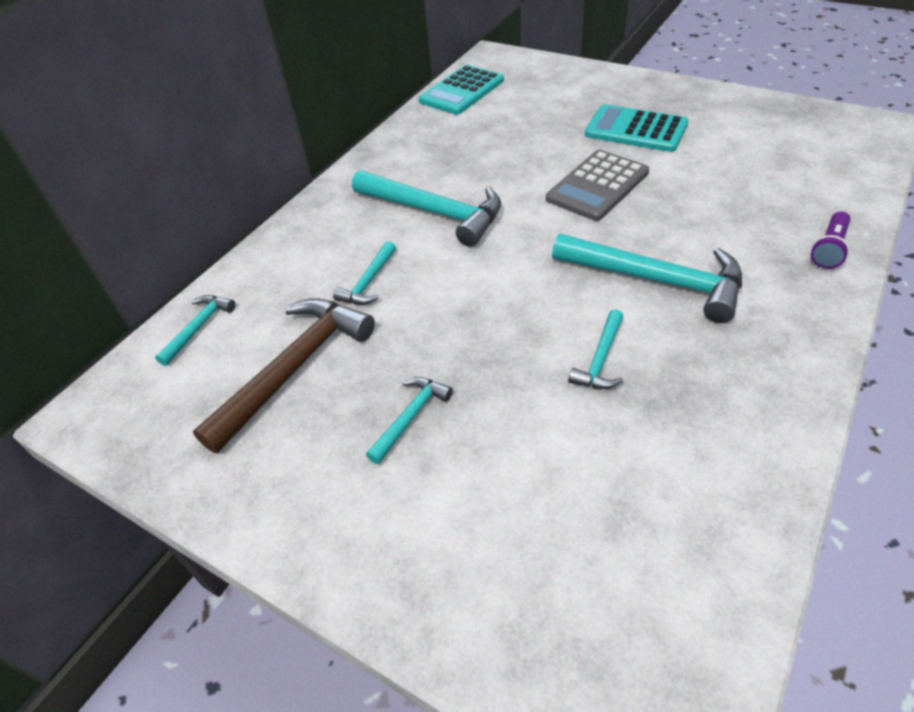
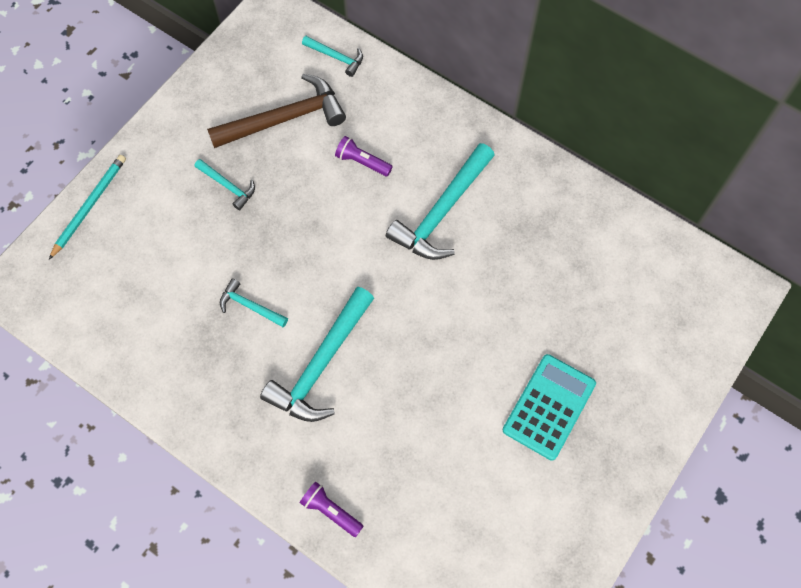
camera: 90 degrees right, 20 degrees up
brown hammer [193,298,375,453] -> brown hammer turned 60 degrees counterclockwise [207,74,346,148]
turquoise hammer [333,241,396,305] -> purple flashlight [335,136,393,176]
turquoise calculator [419,65,504,115] -> none
grey calculator [546,150,649,221] -> none
none -> turquoise pencil [49,155,126,259]

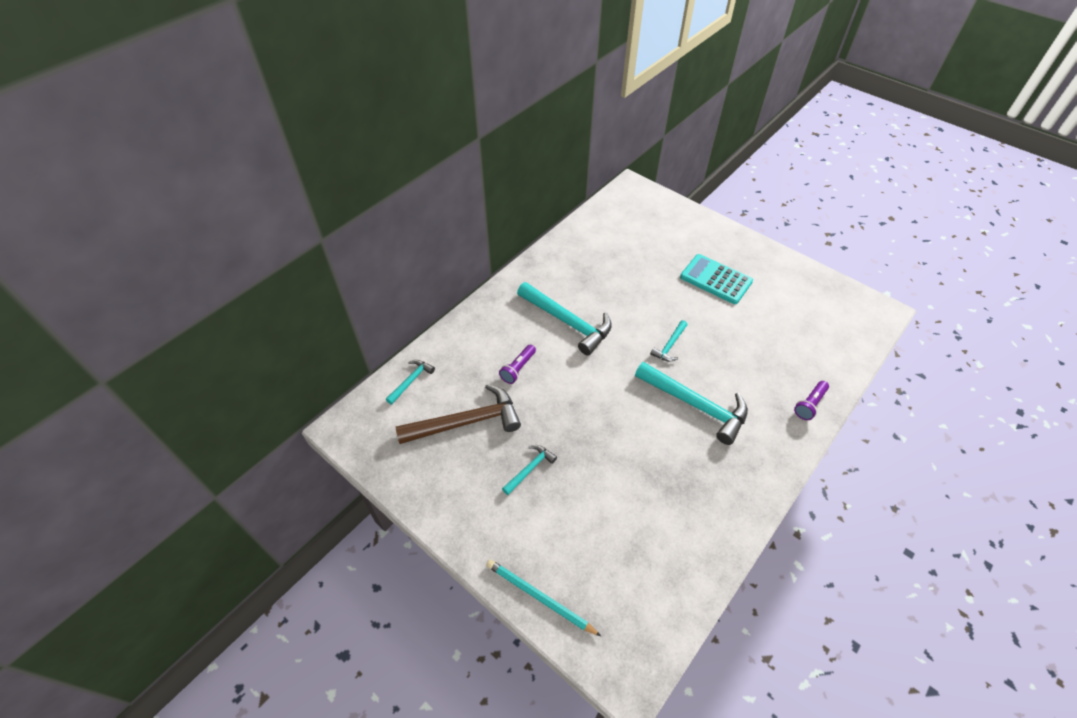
camera: 85 degrees left, 15 degrees down
brown hammer [207,74,346,148] -> brown hammer turned 90 degrees clockwise [396,384,521,444]
turquoise hammer [220,279,288,328] -> turquoise hammer moved to [650,320,688,362]

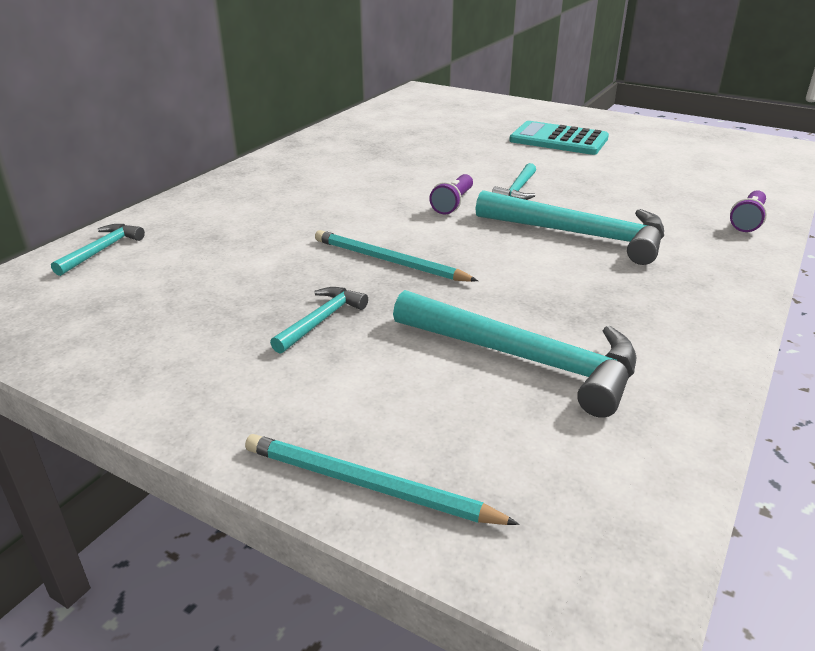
camera: 10 degrees left, 20 degrees down
brown hammer [396,384,521,444] -> none
purple flashlight [499,345,536,384] -> purple flashlight moved to [429,174,473,215]
turquoise hammer [517,282,612,355] -> turquoise hammer moved to [393,290,636,418]
none -> turquoise pencil [315,230,478,282]

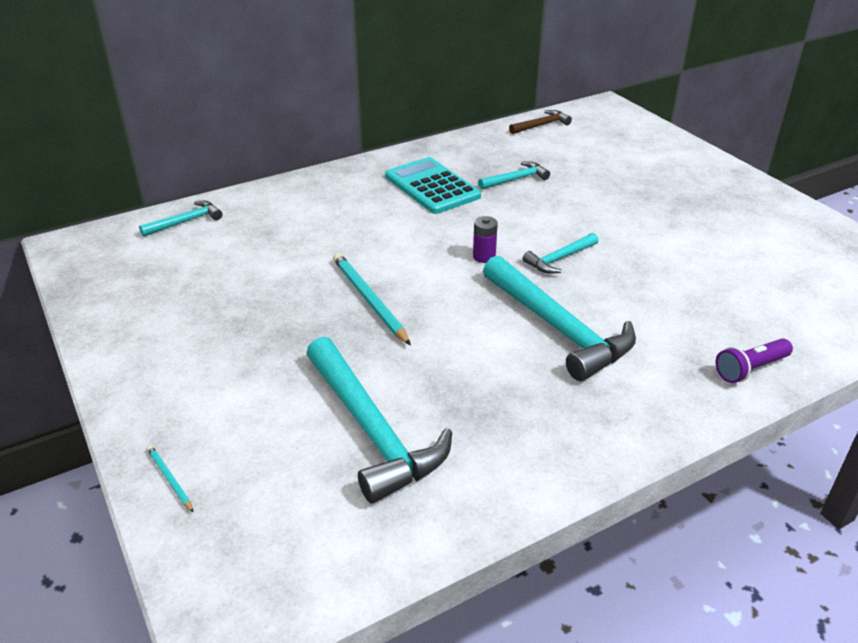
camera: 30 degrees right, 5 degrees up
turquoise pencil [245,434,519,525] -> turquoise pencil [147,445,194,513], size x0.49
turquoise hammer [270,287,368,354] -> turquoise hammer moved to [478,161,550,190]
purple flashlight [429,174,473,215] -> purple battery [473,216,498,263]
turquoise calculator [509,121,609,155] -> turquoise calculator moved to [385,157,481,214]
none -> brown hammer [509,110,572,134]

